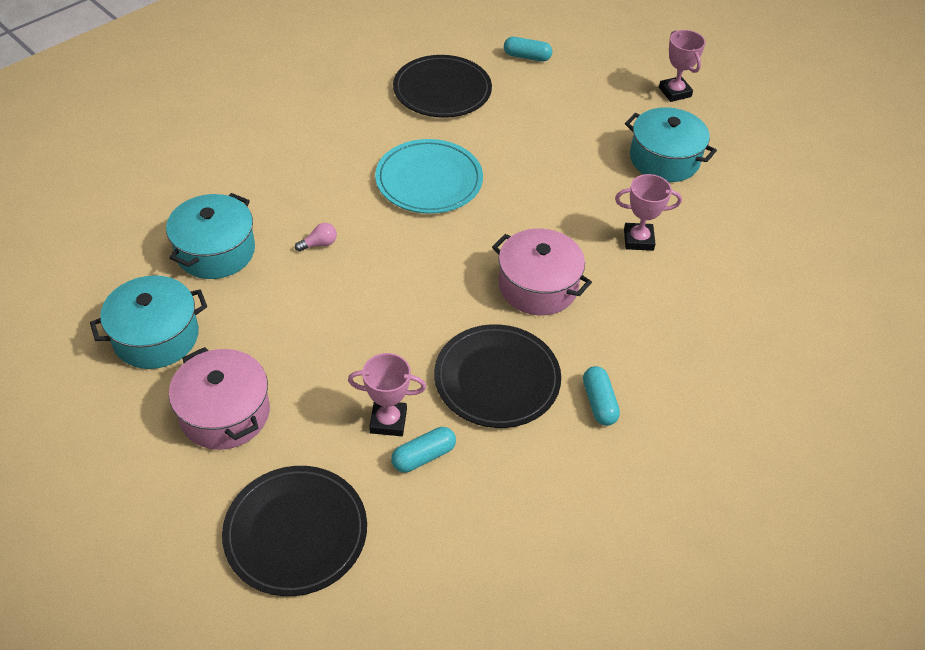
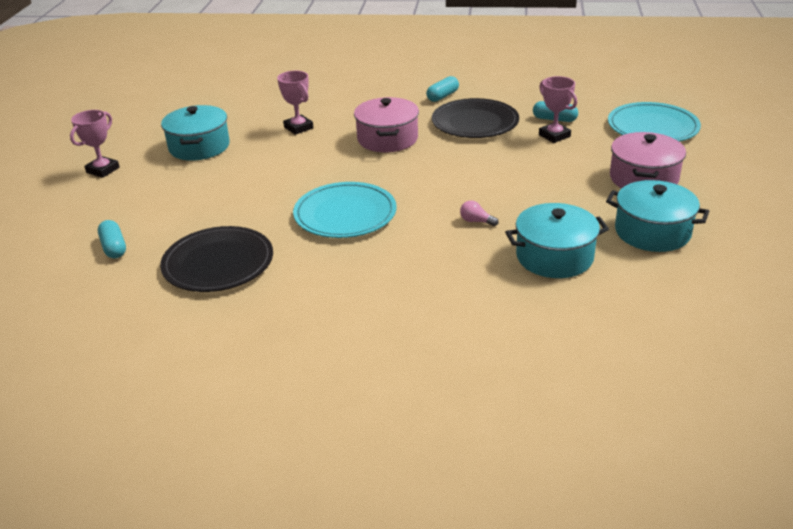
camera: 125 degrees left, 15 degrees down
black plate [222,466,367,596] -> turquoise plate [608,102,701,142]

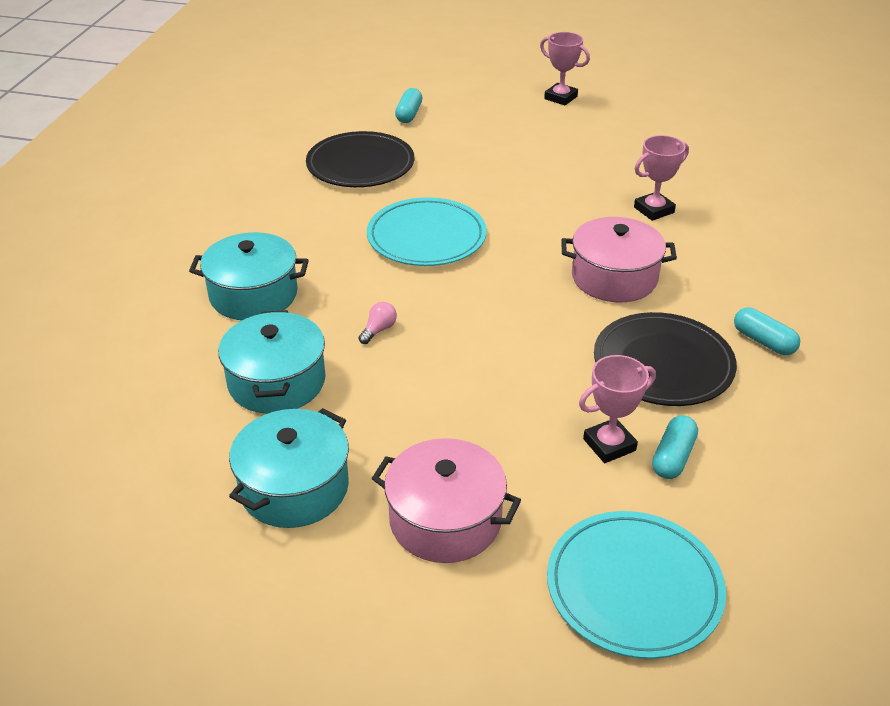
camera: 95 degrees right, 5 degrees up
turquoise capsule [98,220,126,258] -> turquoise capsule turned 60 degrees counterclockwise [395,88,422,123]
turquoise pot [161,105,230,161] -> turquoise pot moved to [189,232,309,320]

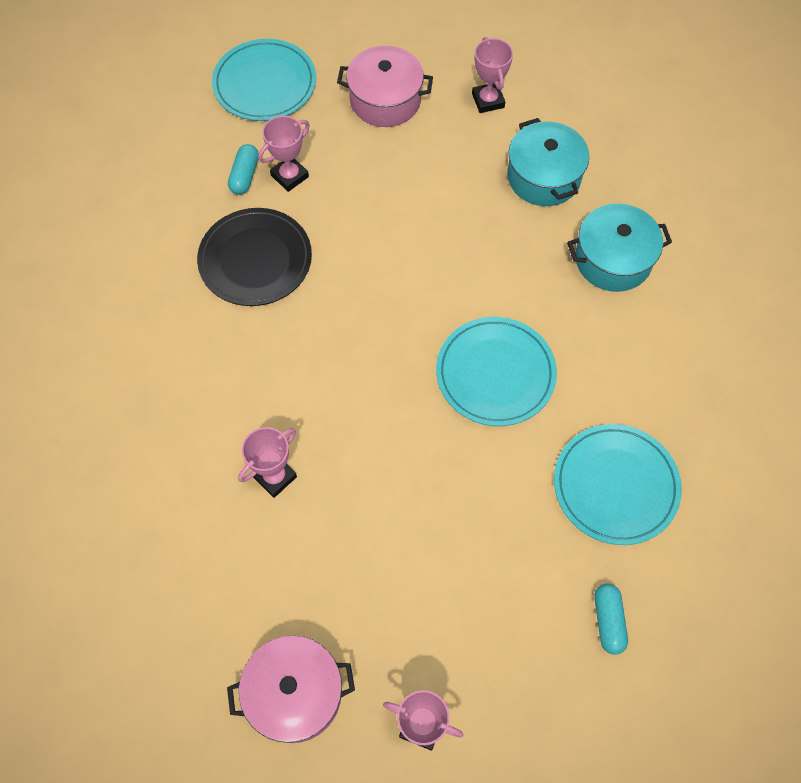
camera: 165 degrees right, 25 degrees up
turquoise pot [229,408,349,528] -> pink trophy [472,37,513,113]
black plate [306,131,414,187] -> turquoise plate [554,424,682,545]
pink light bulb [358,302,397,344] -> none
pink pot [561,217,677,302] -> pink pot moved to [227,636,355,743]
turquoise capsule [734,308,800,355] -> none

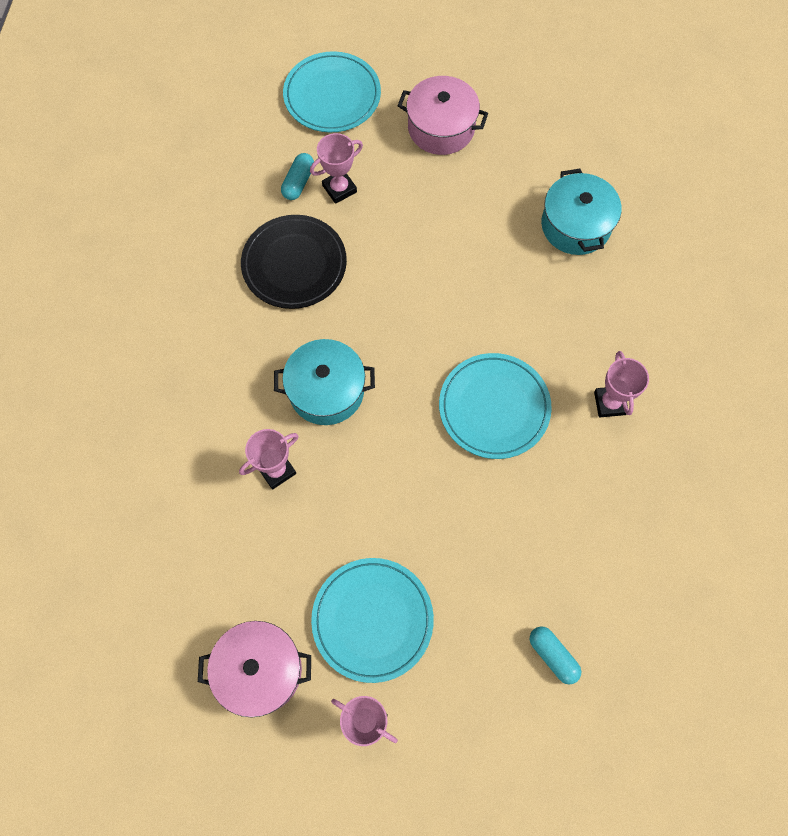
camera: 10 degrees right, 5 degrees up
pink trophy [472,37,513,113] -> pink trophy moved to [594,351,649,418]
turquoise plate [554,424,682,545] -> turquoise plate moved to [311,558,434,683]
turquoise pot [567,203,672,292] -> turquoise pot moved to [274,339,375,425]
turquoise capsule [594,583,628,655] -> turquoise capsule turned 45 degrees counterclockwise [530,626,581,684]

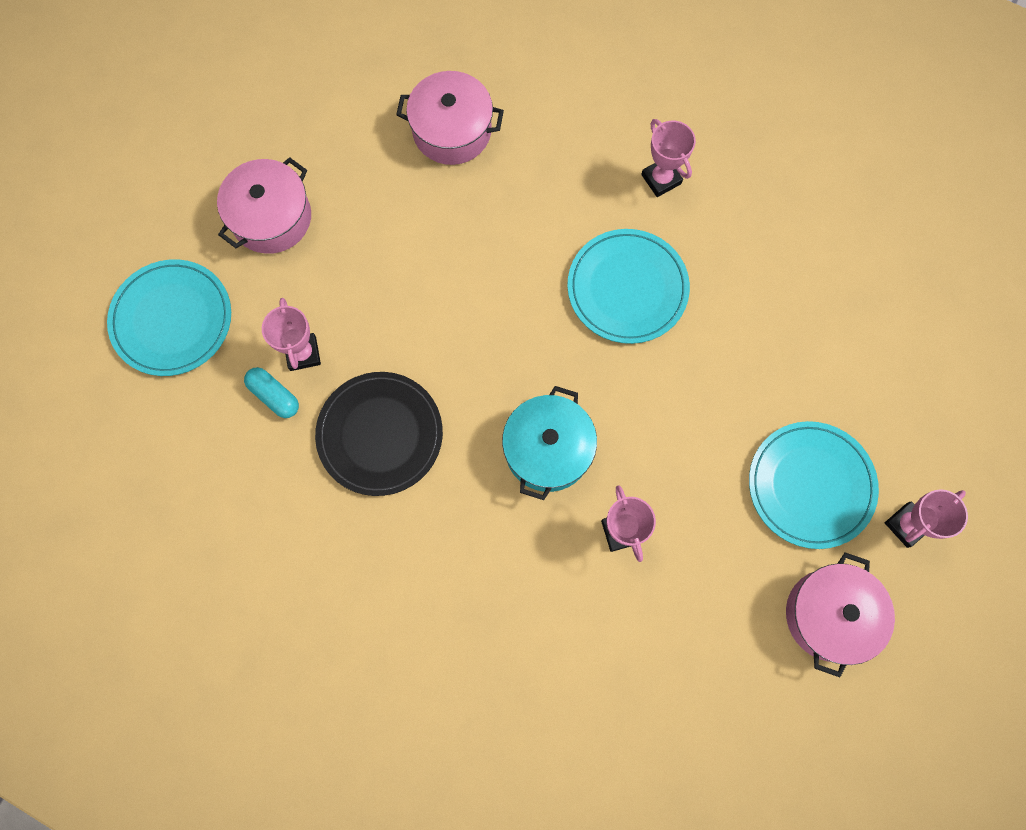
camera: 70 degrees left, 5 degrees up
turquoise capsule [530,626,581,684] -> none
turquoise pot [541,169,622,255] -> pink pot [396,71,504,165]
pink trophy [594,351,649,418] -> pink trophy turned 45 degrees clockwise [641,119,696,197]

